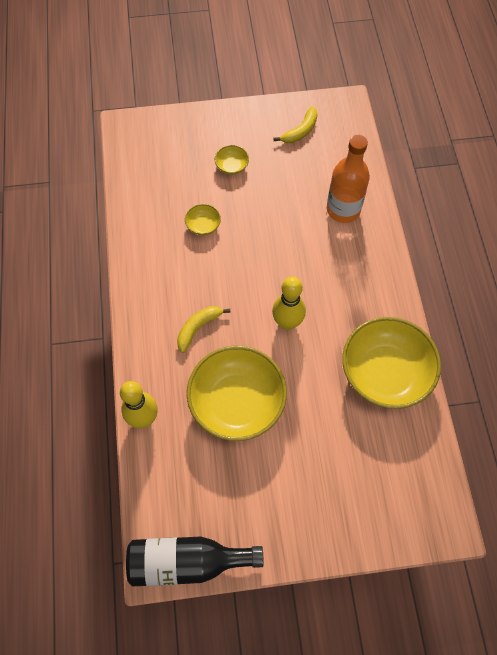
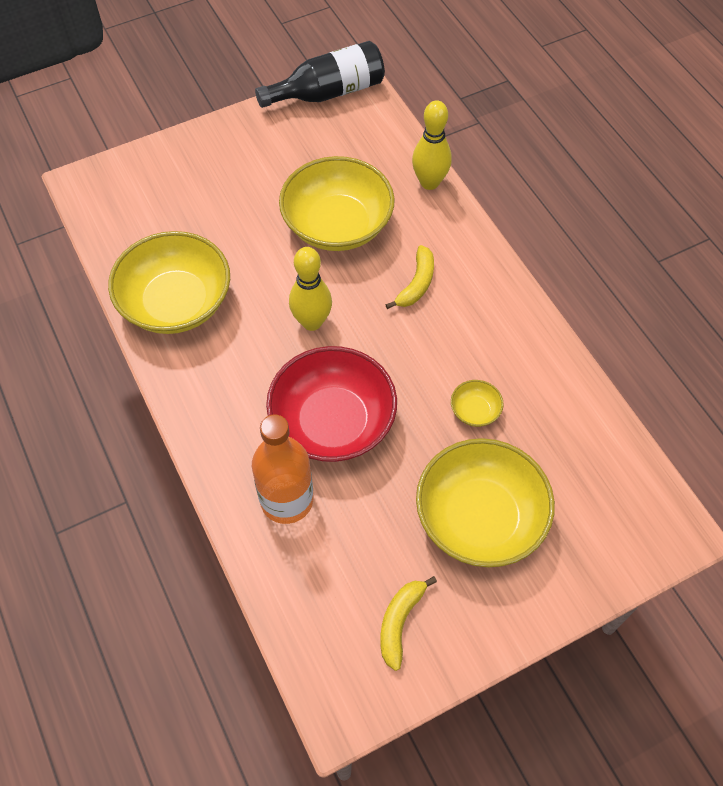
camera: 160 degrees right, 5 degrees down
yellow bowl [215,145,249,175] -> yellow bowl [416,438,555,567], size x2.41
none -> red bowl [266,346,397,462]

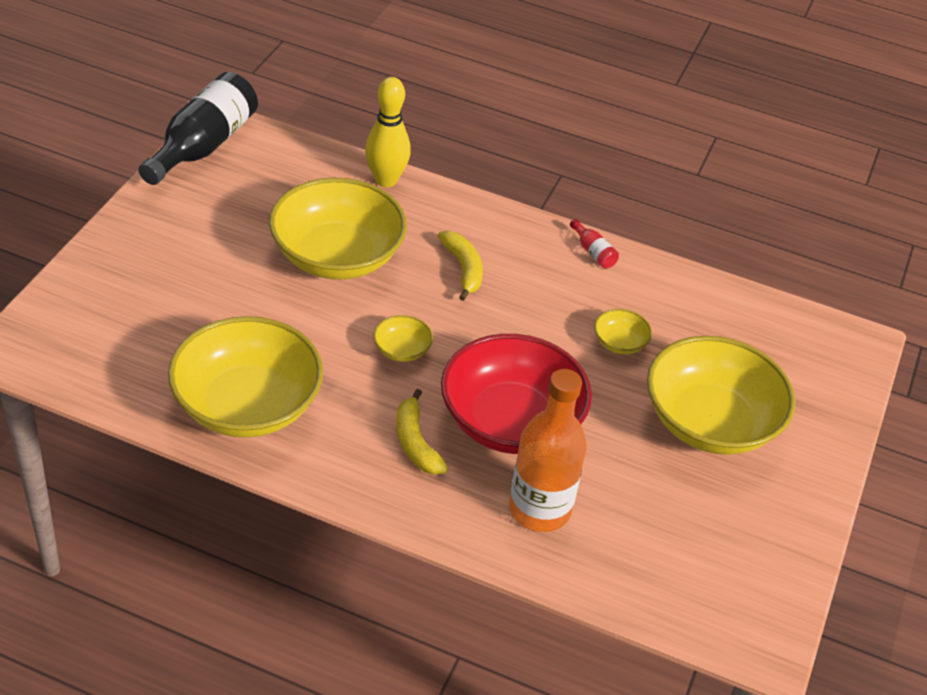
camera: 45 degrees left, 15 degrees down
yellow bowling pin [289,247,332,331] -> yellow bowl [373,315,433,362]
yellow banana [380,576,437,671] -> yellow banana moved to [396,389,448,475]
none -> red bottle [570,219,619,269]

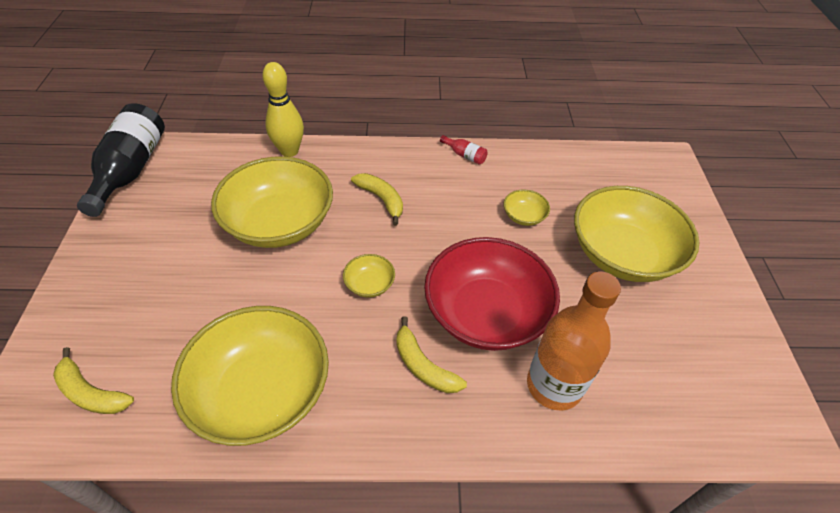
camera: 20 degrees left, 5 degrees up
none -> yellow banana [53,347,134,414]

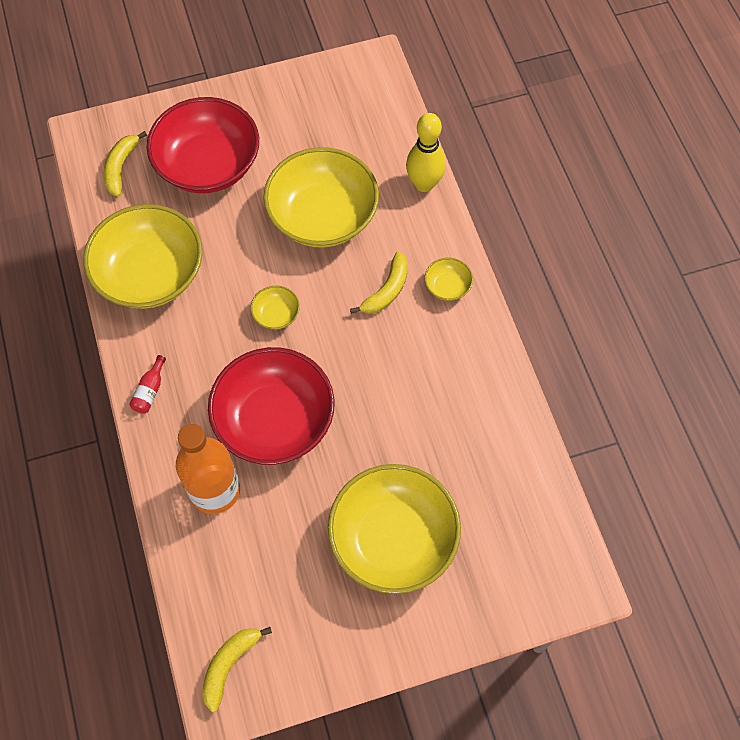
camera: 75 degrees right, 15 degrees up
black bottle [77,103,165,217] -> none
yellow banana [396,317,467,393] -> yellow banana moved to [202,627,272,712]
red bottle [440,135,488,165] -> red bottle moved to [129,355,166,414]
yellow bowl [504,189,550,226] -> yellow bowl moved to [424,258,473,301]
none -> red bowl [146,97,259,193]

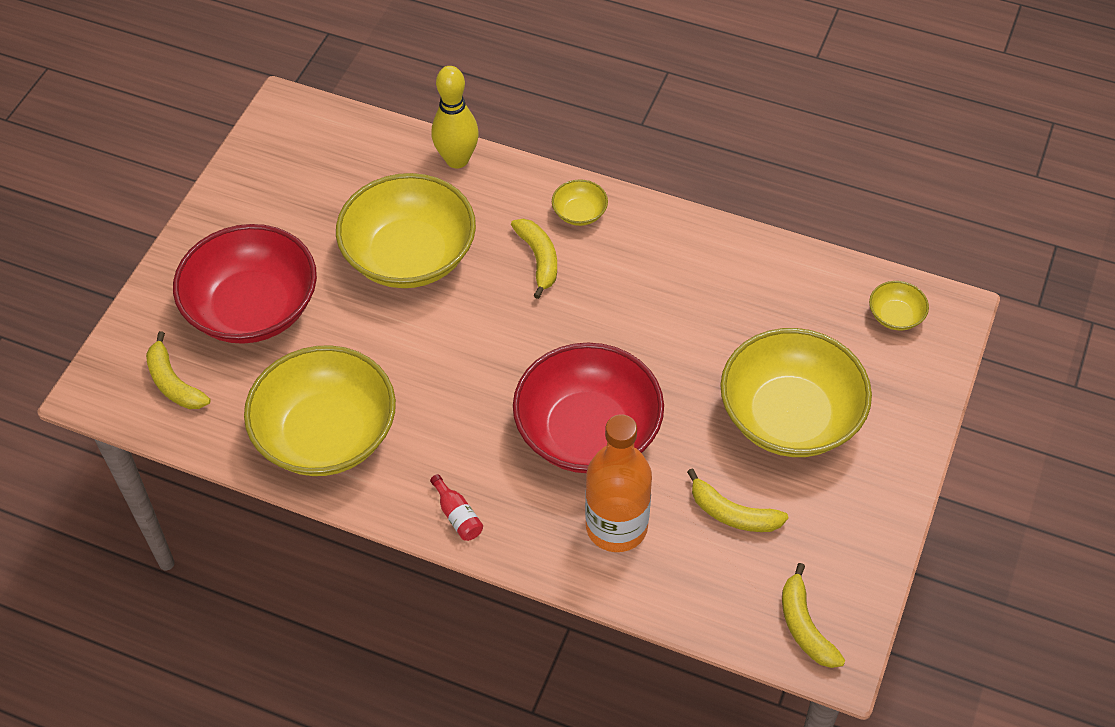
camera: 50 degrees left, 10 degrees down
yellow bowl [250,286,300,330] -> yellow bowl moved to [869,281,929,331]
none -> yellow banana [687,469,788,532]

